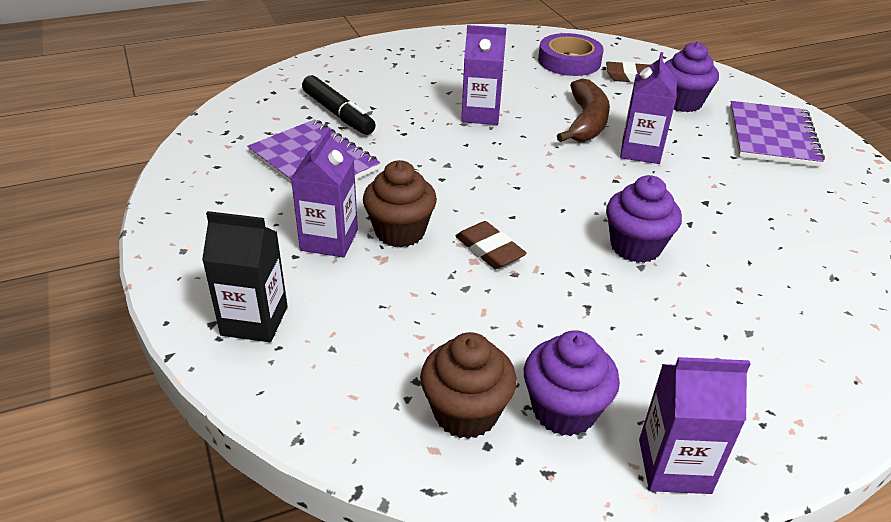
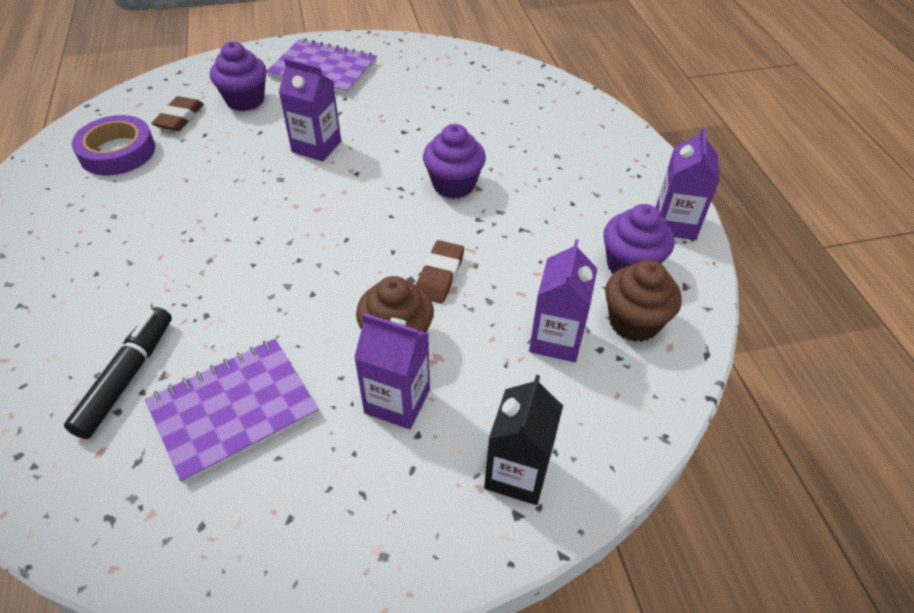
camera: 80 degrees left, 10 degrees up
black marker [302,75,376,135] -> black marker turned 45 degrees counterclockwise [64,307,172,439]
brown eraser [455,221,527,269] -> brown eraser turned 45 degrees counterclockwise [416,240,464,304]
purple carton [461,25,506,125] -> purple carton moved to [529,239,598,362]
brown banana [557,79,610,142] -> none

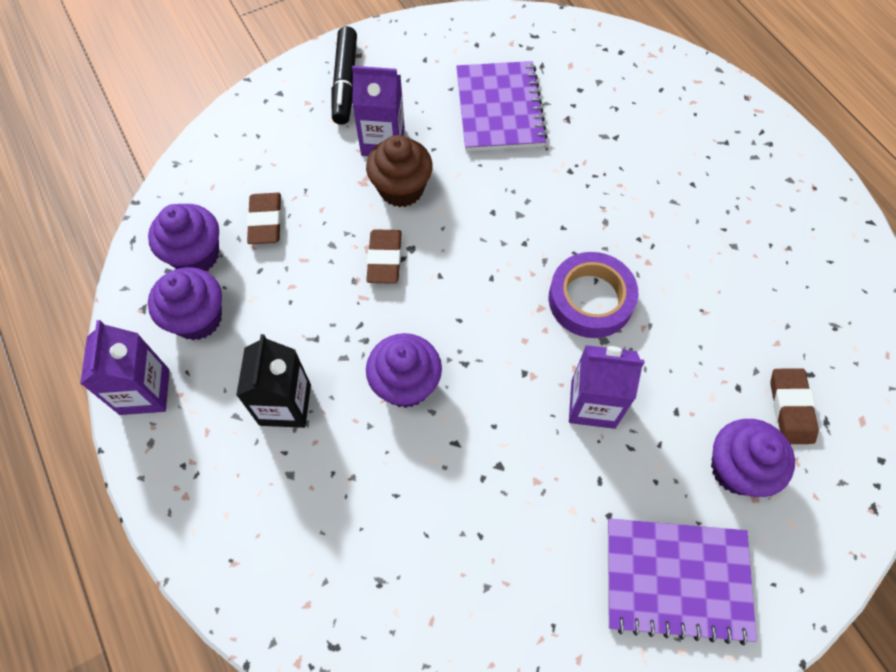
camera: 165 degrees right, 15 degrees up
black marker [64,307,172,439] -> black marker moved to [331,26,357,125]
purple tape [72,115,155,175] -> purple tape moved to [549,252,638,338]
purple notebook [145,339,319,484] -> purple notebook turned 45 degrees counterclockwise [456,61,548,151]
black carton [484,375,563,505] -> black carton moved to [236,334,311,428]
purple carton [529,239,598,362] -> brown eraser [247,193,281,244]
brown cupcake [605,260,682,342] -> purple cupcake [148,204,219,271]

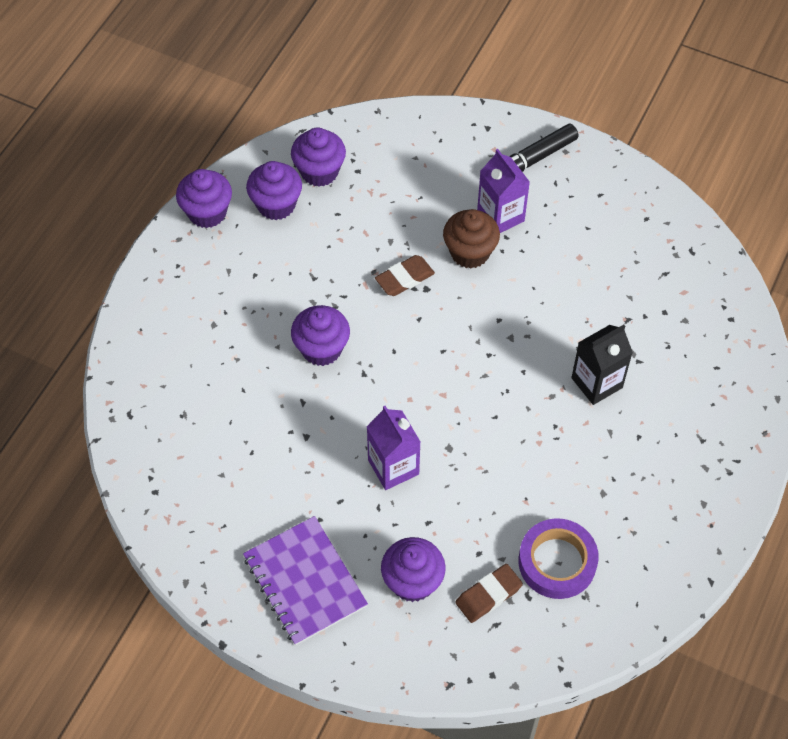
camera: 55 degrees right, 5 degrees down
purple carton [80,320,170,415] -> purple cupcake [176,169,232,228]
black carton [236,334,311,428] -> black carton moved to [571,325,633,405]
brown eraser [247,193,281,244] -> none
purple notebook [456,61,548,151] -> none
purple tape [549,252,638,338] -> purple tape moved to [519,518,599,599]

